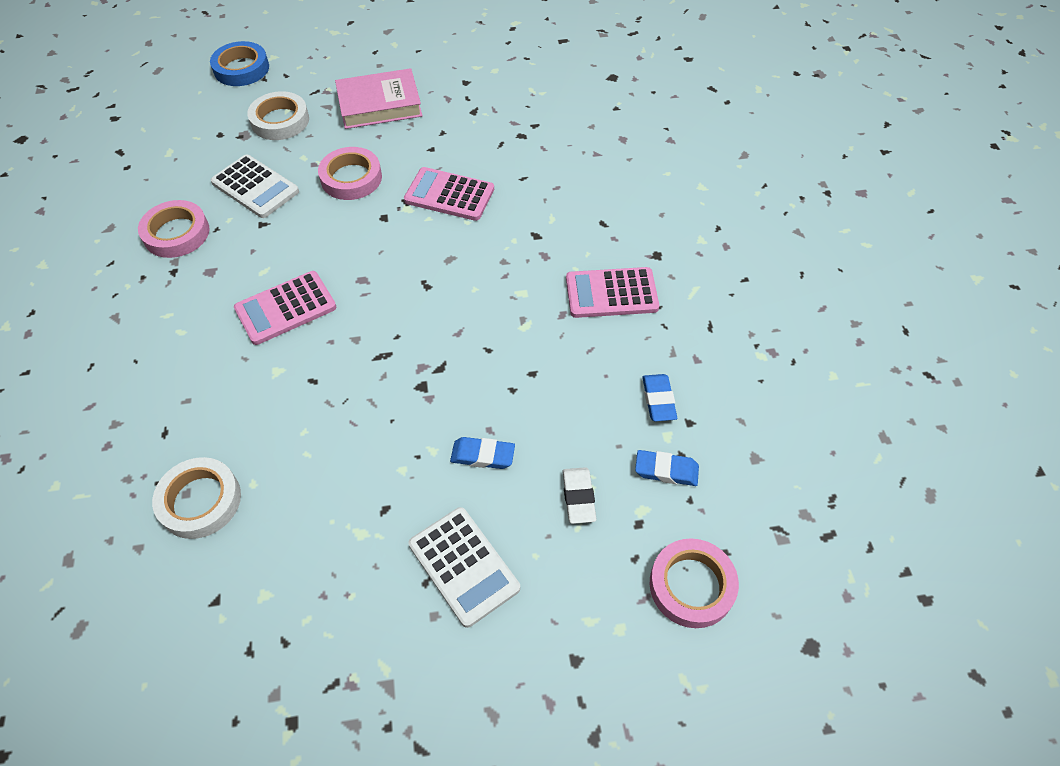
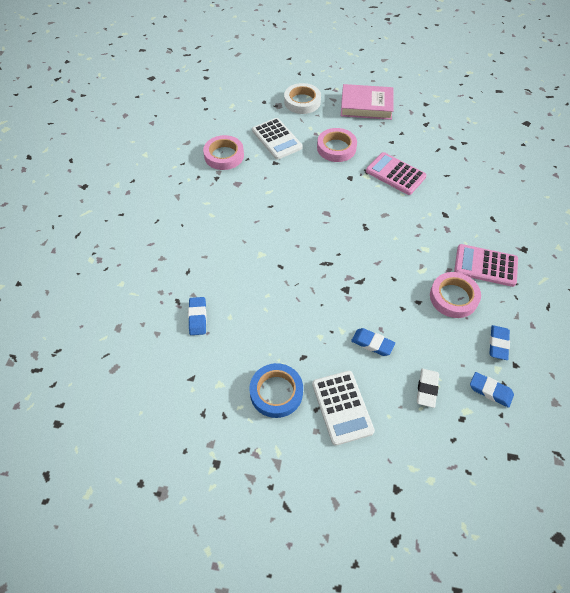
camera: 20 degrees right, 0 degrees up
white tape [152,457,241,539] -> blue eraser [188,297,207,335]
blue tape [210,41,269,86] -> blue tape moved to [249,363,303,418]
pink calculator [234,271,336,345] -> none
pink tape [650,538,739,628] -> pink tape moved to [430,272,481,318]

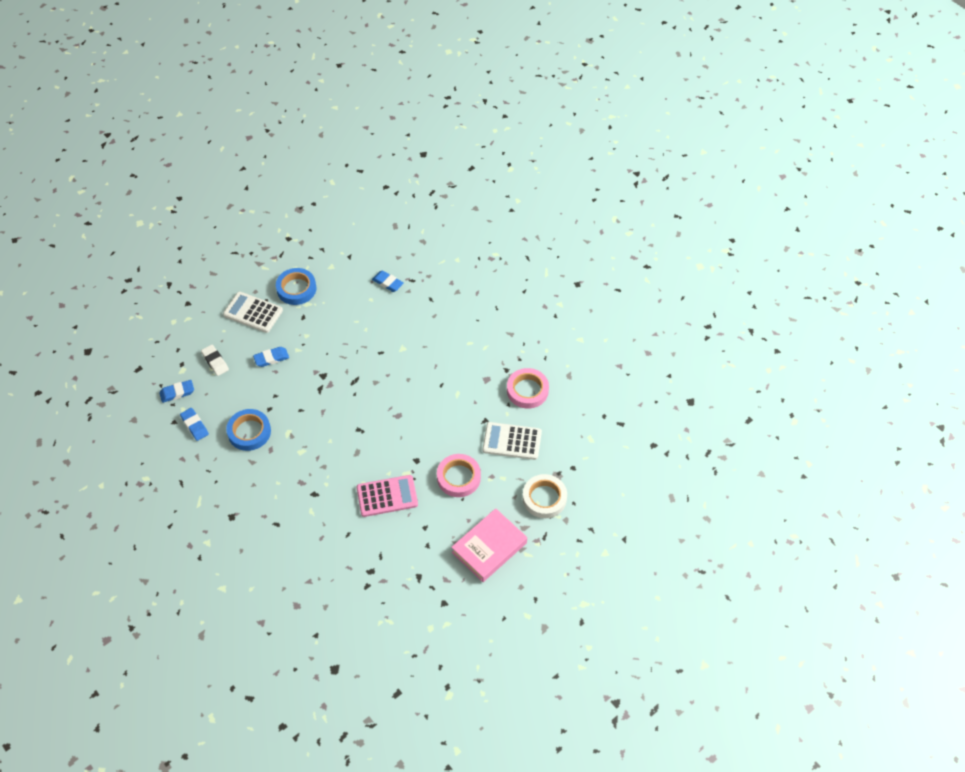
camera: 130 degrees right, 0 degrees up
pink tape [430,272,481,318] -> blue tape [226,409,271,451]
pink calculator [454,244,518,287] -> none

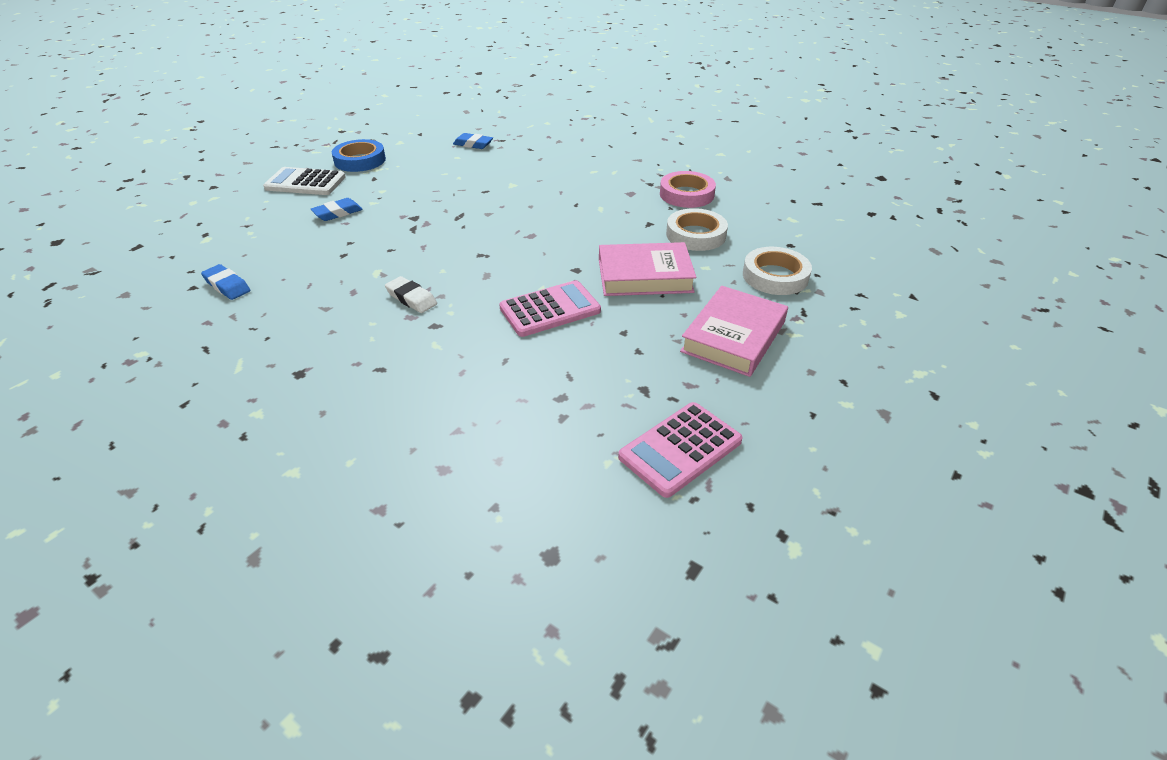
camera: 15 degrees left, 15 degrees down
blue eraser [159,380,194,403] -> none
white eraser [201,345,229,376] -> white eraser moved to [385,276,437,313]
blue tape [226,409,271,451] -> none
pink tape [437,454,481,497] -> pink book [599,242,697,296]
white calculator [483,422,542,460] -> white tape [666,208,728,251]
none -> pink calculator [618,402,742,498]

